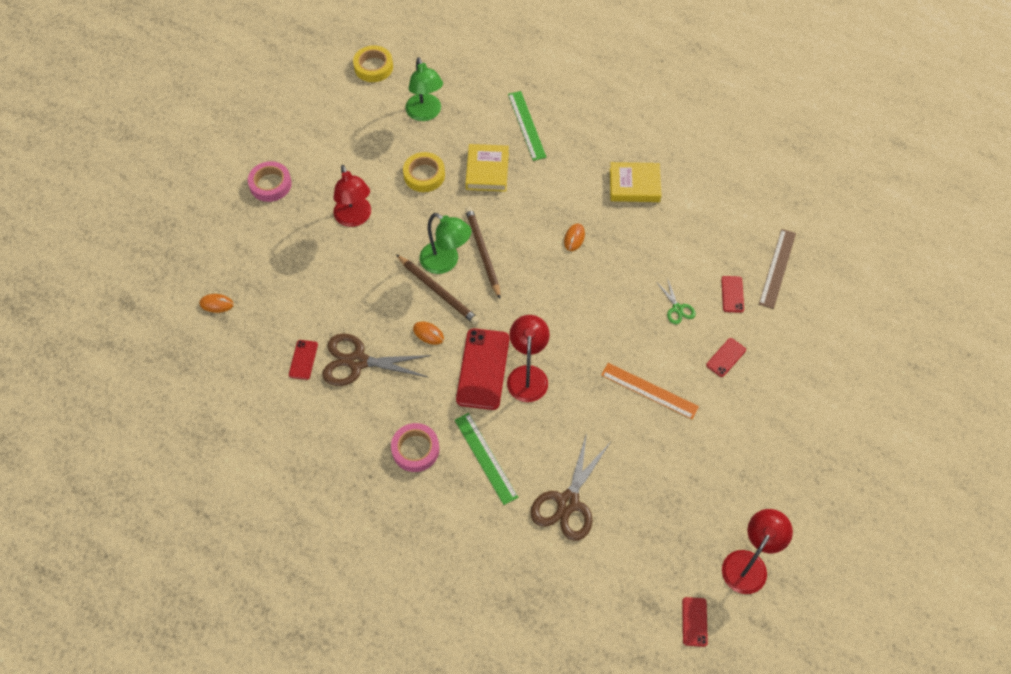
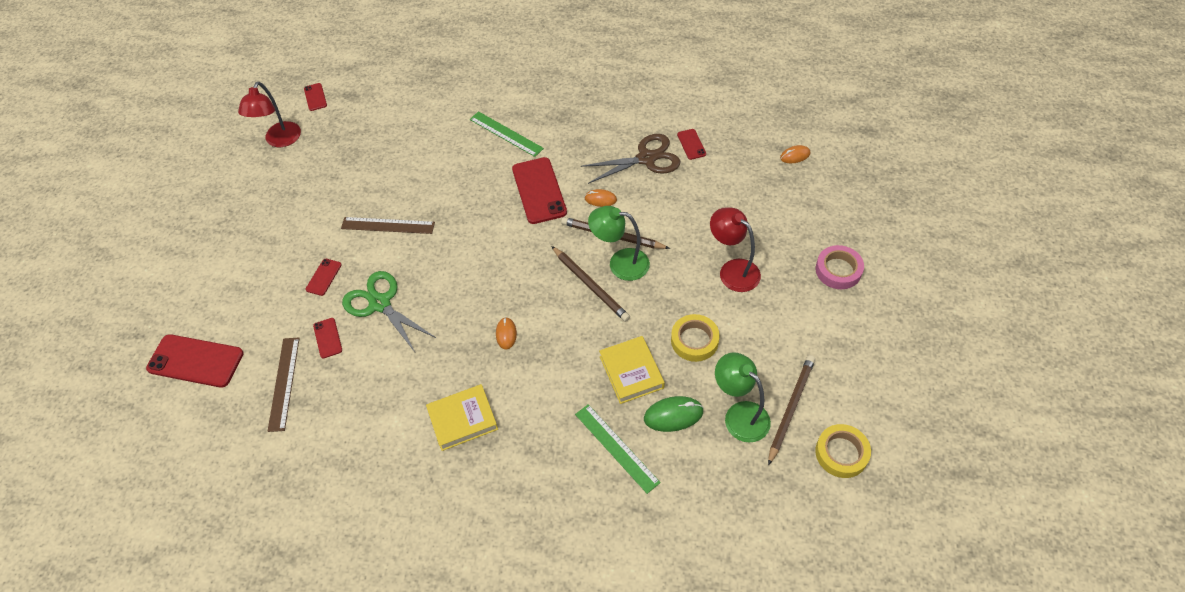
camera: 160 degrees right, 5 degrees down
pink tape [391,423,439,472] -> none
red lamp [507,315,550,402] -> none
brown scissors [530,433,610,541] -> none
orange ruler [601,363,699,419] -> brown ruler [341,217,435,234]
green scissors [657,280,696,324] -> green scissors [342,271,436,352], size x1.97
none -> red phone [146,334,244,388]
none -> green mouse [644,396,704,432]
none -> brown pencil [768,355,815,466]

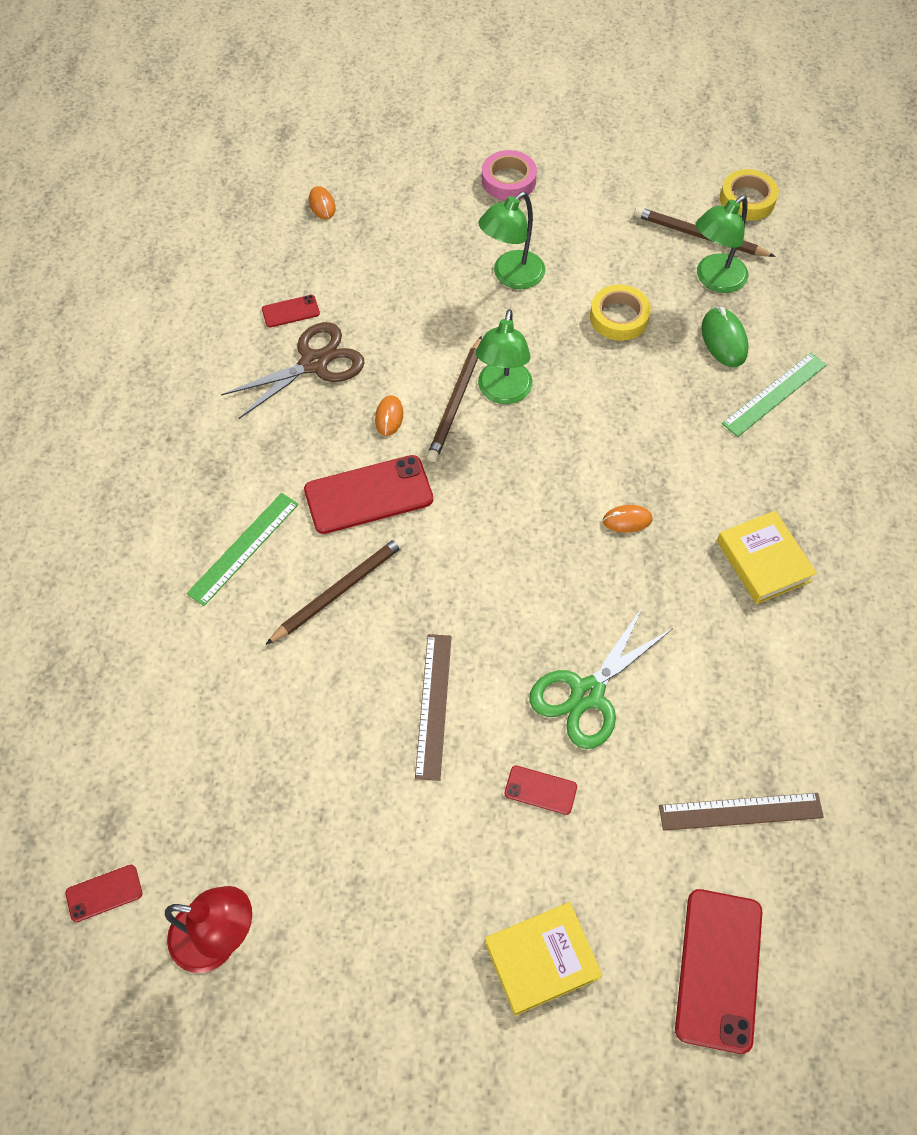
camera: 95 degrees left, 5 degrees up
red phone [313,318,342,359] -> none
brown pencil [551,246,630,322] -> brown pencil moved to [265,536,406,645]
brown scissors [581,134,681,184] -> brown scissors turned 75 degrees clockwise [221,322,365,419]
yellow book [599,336,665,404] -> yellow book moved to [485,902,602,1016]
red lamp [710,207,761,292] -> green lamp [478,192,545,289]

